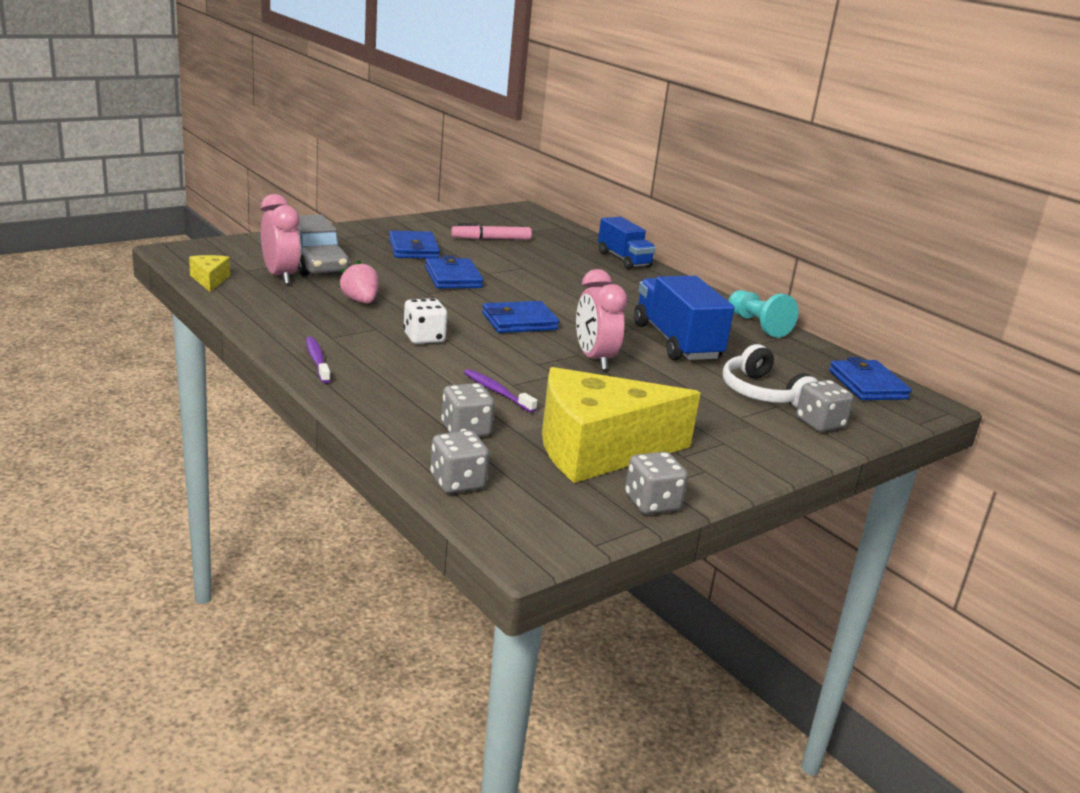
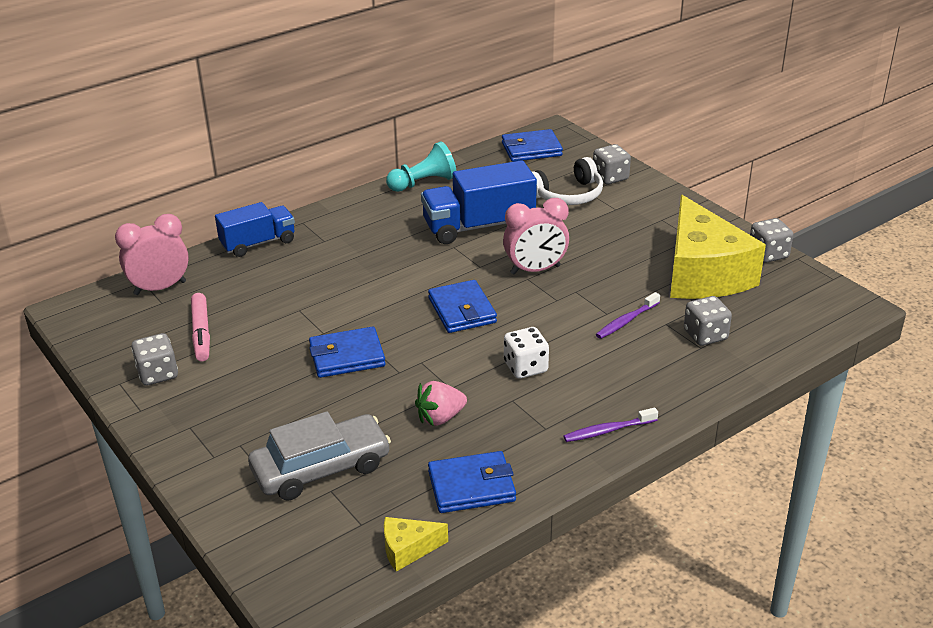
camera: 85 degrees left, 10 degrees up
pink clock [261,194,301,284] -> pink clock moved to [115,214,189,295]
blue wallet [389,231,440,258] -> blue wallet moved to [428,451,516,513]
grey dice [430,430,489,494] -> grey dice moved to [131,333,178,386]

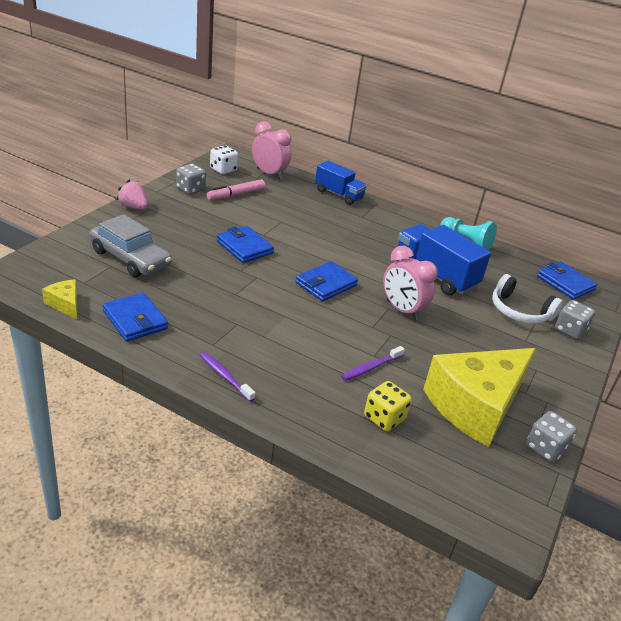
camera: 60 degrees right, 0 degrees up
pink strawberry [415,381,467,426] -> pink strawberry moved to [117,179,148,210]
white dice [504,327,549,379] -> white dice moved to [210,145,238,174]
purple toothbrush [596,292,660,339] -> purple toothbrush turned 60 degrees counterclockwise [341,346,405,381]
grey dice [684,296,732,346] -> yellow dice [364,381,411,432]

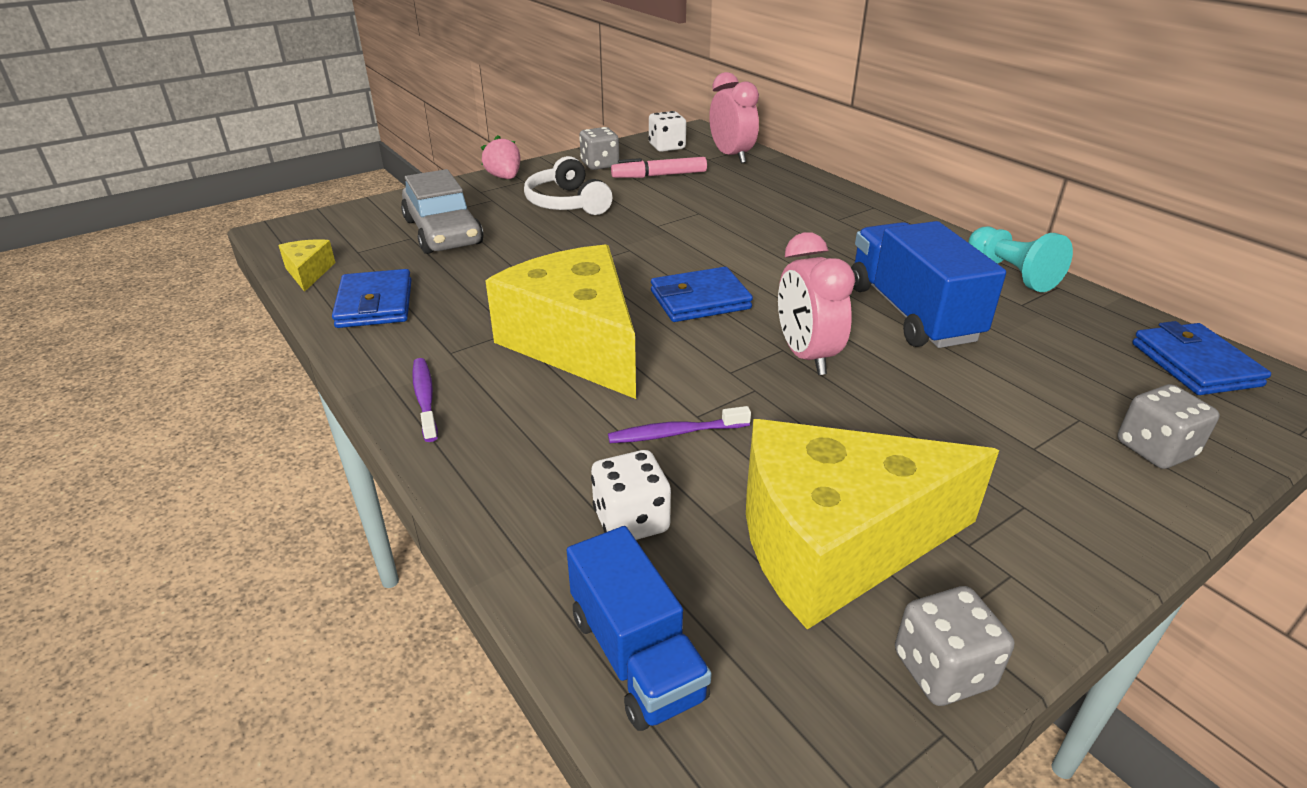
camera: 30 degrees right, 0 degrees up
blue wallet [217,226,274,263] -> none
blue truck [315,161,367,205] -> blue truck moved to [567,526,712,731]
yellow dice [364,381,411,432] -> white dice [591,450,671,540]
white headphones [492,274,563,324] -> white headphones moved to [524,156,612,215]
none -> yellow cheese [485,244,636,399]

